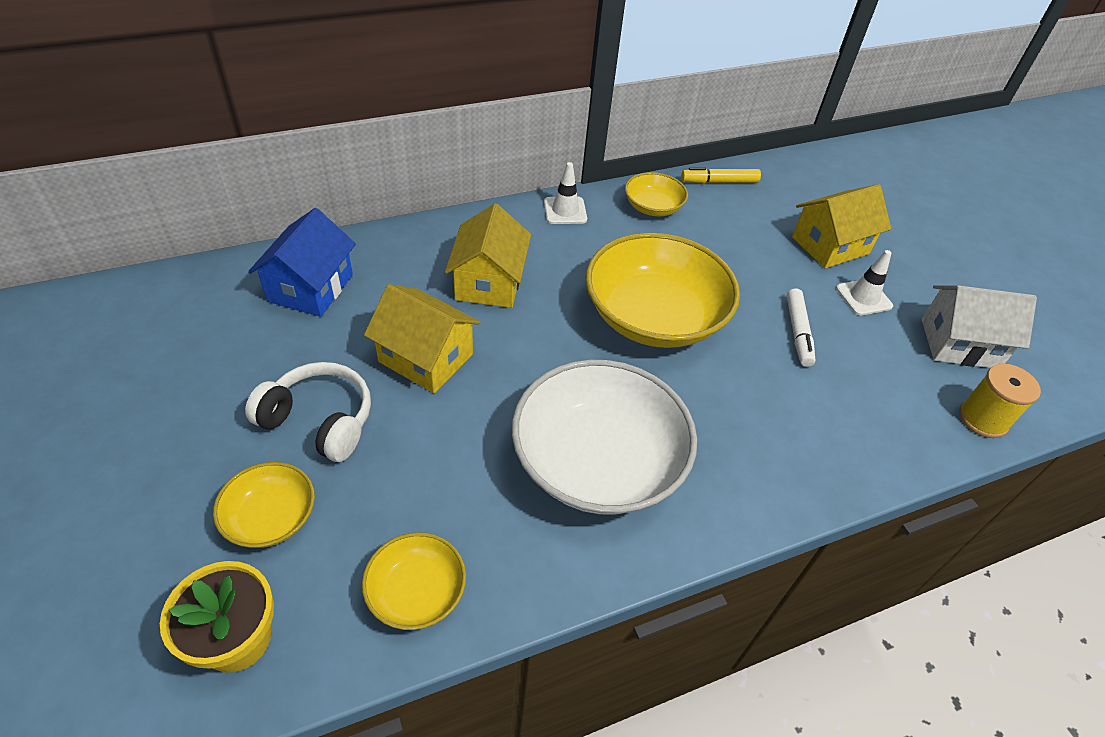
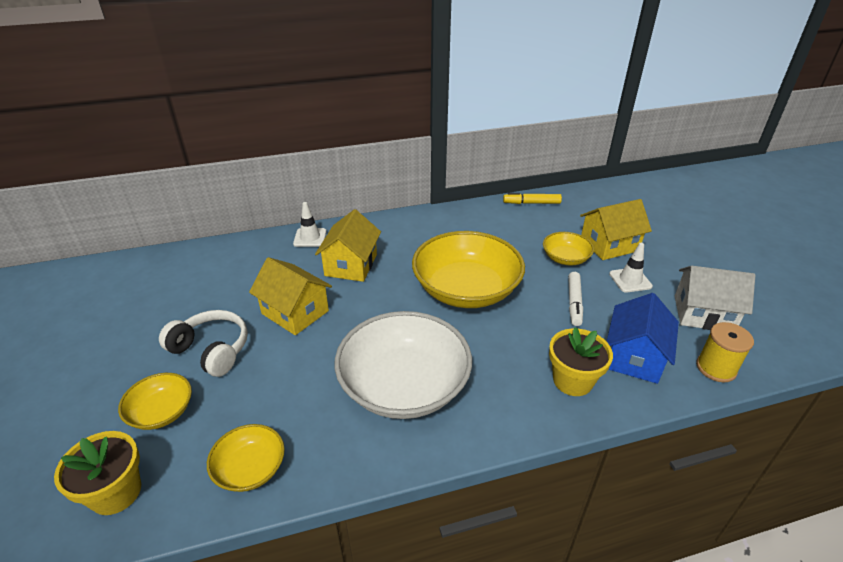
camera: 10 degrees right, 10 degrees down
blue house [248,208,356,317] -> blue house moved to [607,293,679,384]
white traffic cone [544,162,587,224] -> white traffic cone moved to [293,202,326,247]
yellow bowl [625,172,688,216] -> yellow bowl moved to [543,232,594,266]
none -> yellow flower pot [549,327,613,396]

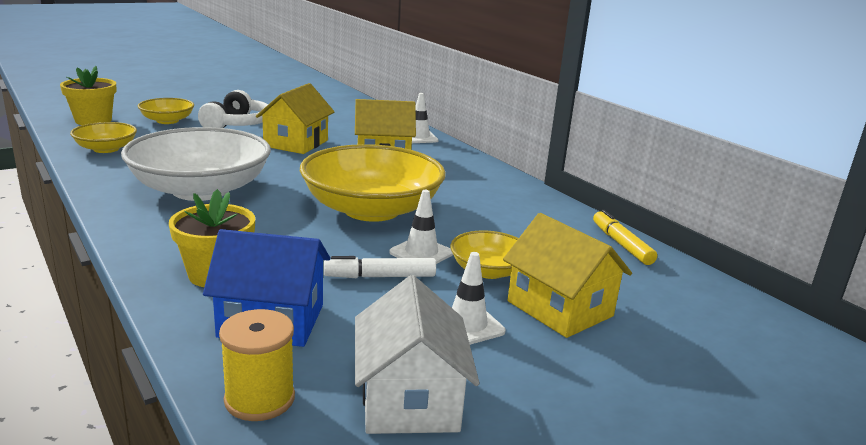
camera: 70 degrees right, 15 degrees down
none -> white traffic cone [389,190,453,264]

